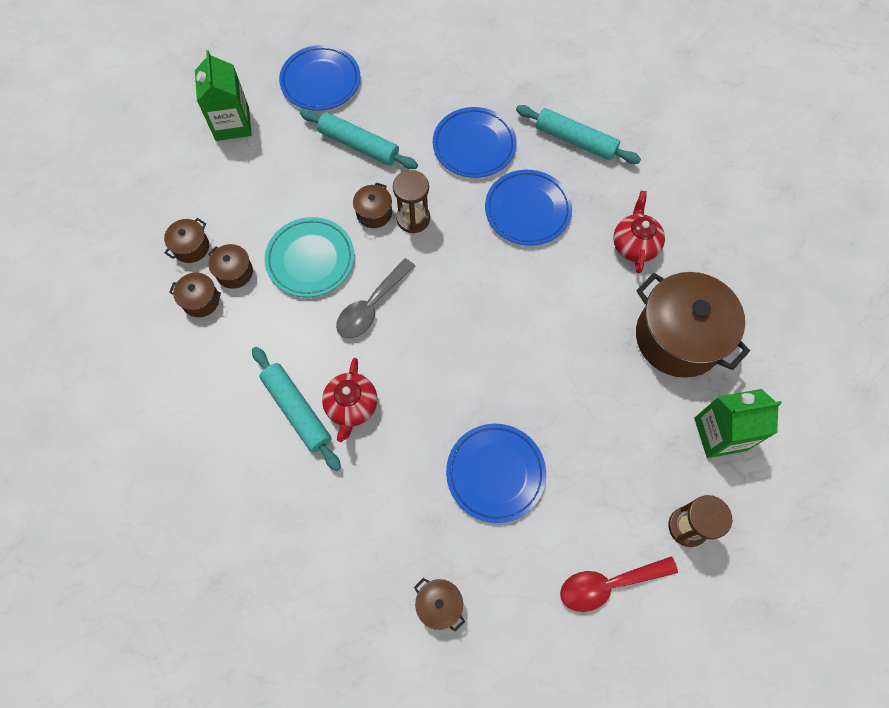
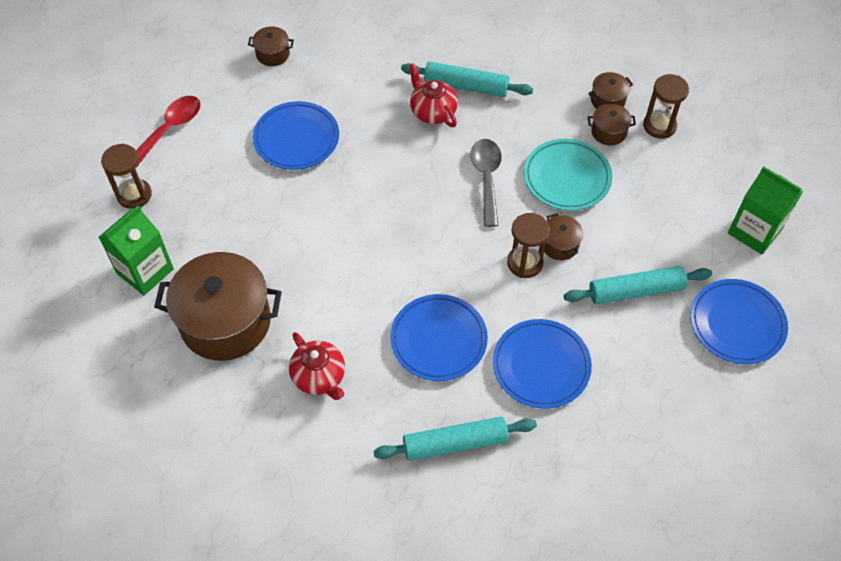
camera: 140 degrees right, 10 degrees down
brown pot [164,218,209,263] -> brown hourglass [643,74,689,139]

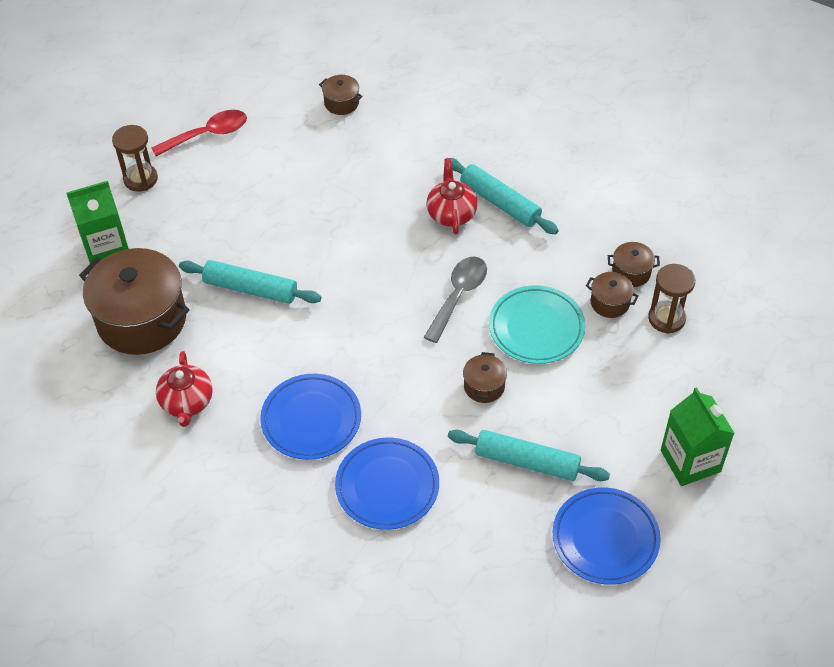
camera: 30 degrees right, 5 degrees down
blue plate [253,101,339,170] -> none
turquoise rolling pin [373,417,537,461] -> turquoise rolling pin moved to [179,260,321,304]
brown hourglass [507,213,550,278] -> none

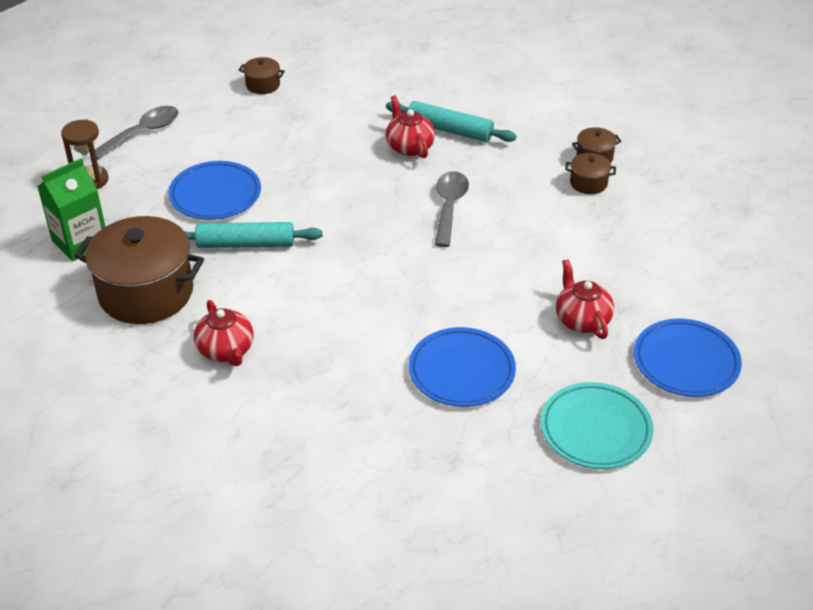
camera: 20 degrees left, 10 degrees down
red spoon [151,110,247,156] -> grey spoon [95,106,178,159]
blue plate [260,374,361,460] -> blue plate moved to [168,161,261,220]
turquoise rolling pin [448,430,610,481] -> red teapot [556,259,614,339]
brown pot [463,352,507,403] -> none
turquoise plate [489,285,586,364] -> turquoise plate moved to [540,382,653,469]
brown hourglass [648,264,695,334] -> none
green carton [661,387,734,486] -> none

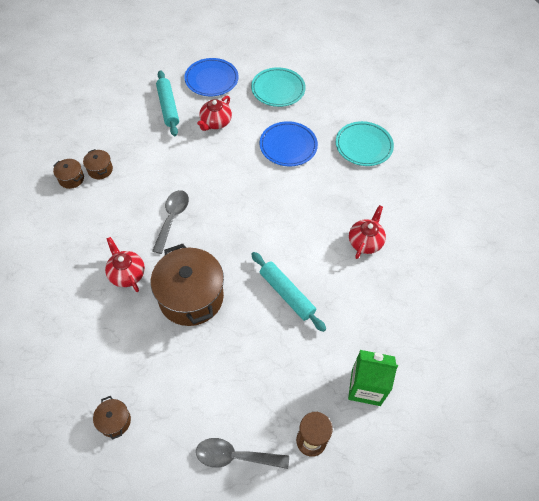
camera: 130 degrees left, 15 degrees up
brown pot [74,216,204,324] -> brown pot moved to [151,244,224,326]
blue plate [168,161,261,220] -> none
red teapot [386,95,435,158] -> red teapot turned 120 degrees clockwise [105,237,145,292]
turquoise rolling pin [386,101,517,142] -> turquoise rolling pin moved to [156,70,179,136]
grey spoon [435,171,469,247] -> grey spoon turned 135 degrees clockwise [152,190,189,254]
none -> turquoise plate [336,121,394,166]

